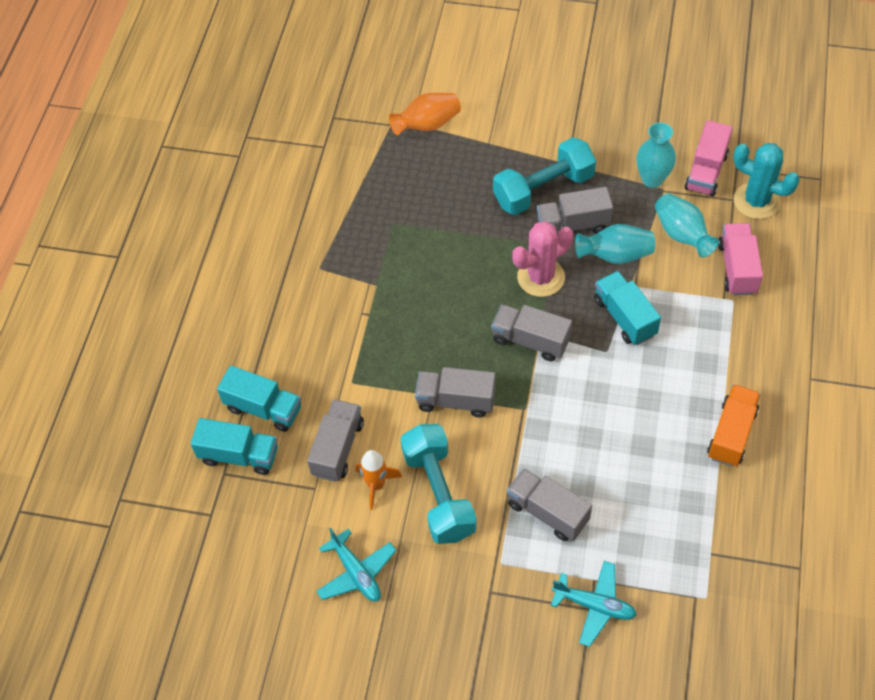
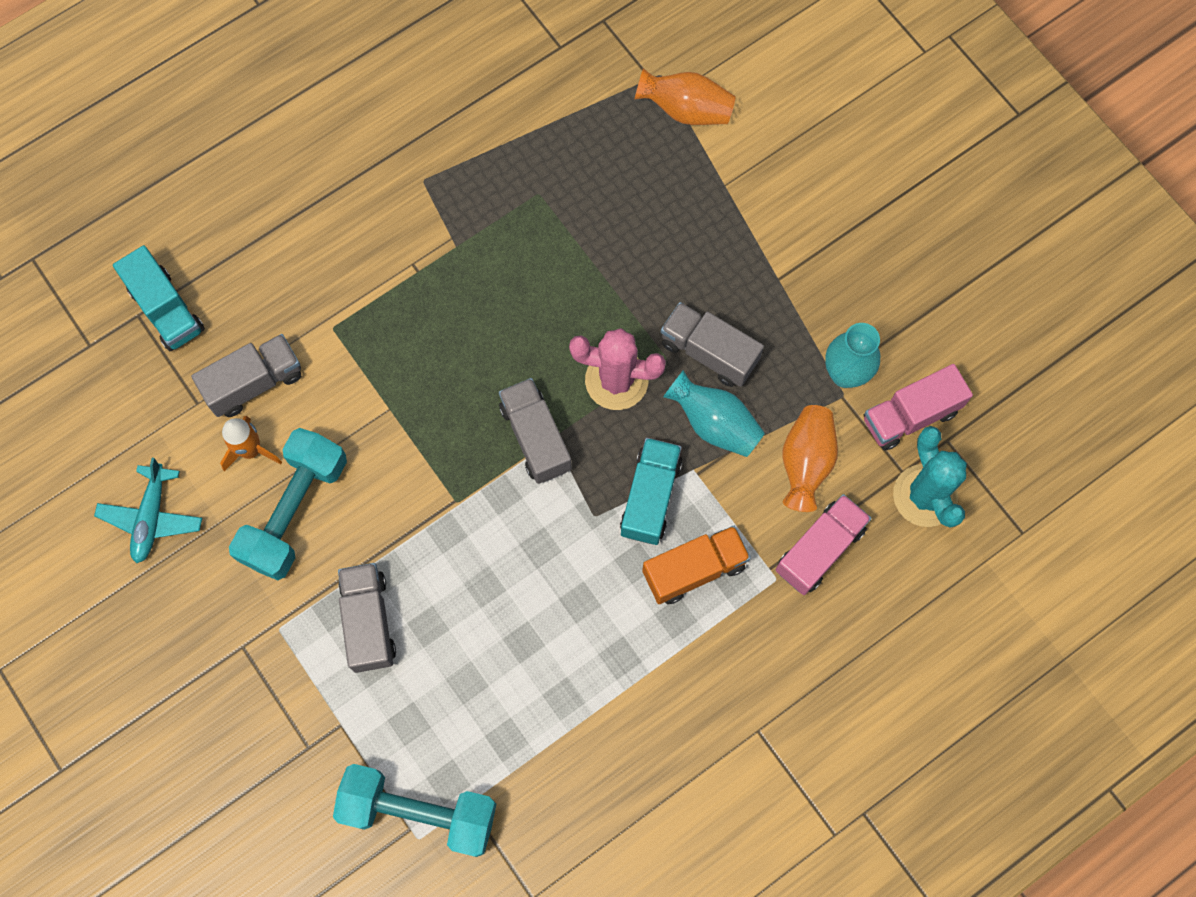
camera: 40 degrees right, 15 degrees up
turquoise truck [217,366,301,432] -> none
grey truck [415,367,496,418] -> none
turquoise dumbbell [493,137,596,215] -> turquoise dumbbell moved to [333,764,496,857]
turquoise plane [551,561,637,647] -> none
turquoise vase [655,193,719,258] -> orange vase [782,405,838,512]
orange truck [707,384,761,467] -> orange truck moved to [642,526,751,604]

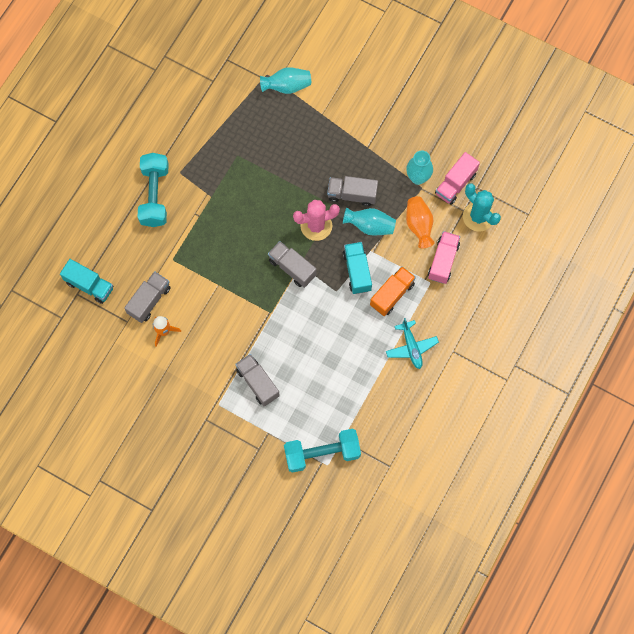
camera: 25 degrees left, 0 degrees up
turquoise plane [94,458,202,563] -> turquoise plane moved to [386,318,439,369]
turquoise dumbbell [229,428,347,580] -> turquoise dumbbell moved to [138,153,169,227]
orange vase [634,68,736,125] -> turquoise vase [260,67,311,94]

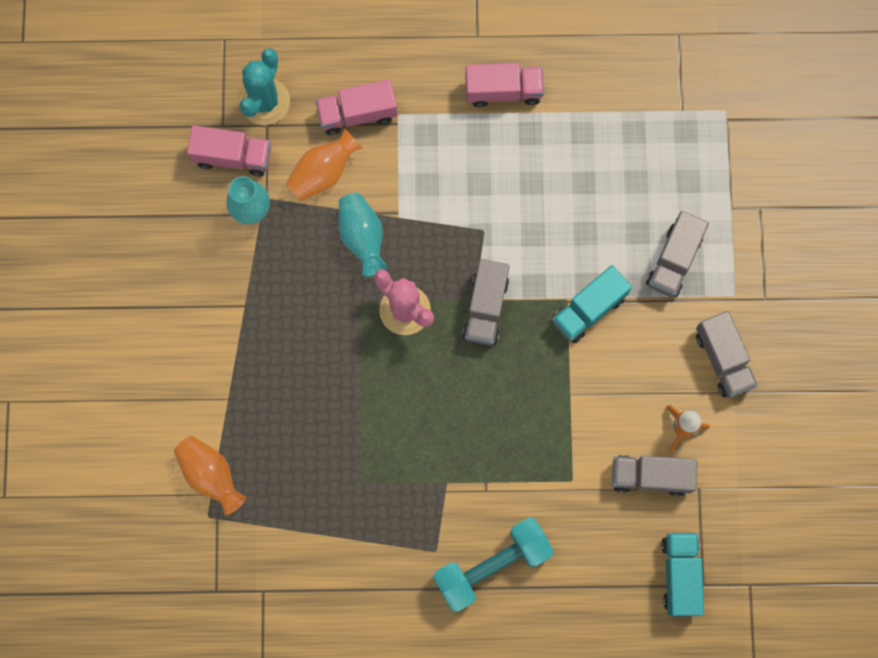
camera: 120 degrees left, 5 degrees up
turquoise vase [260,67,311,94] -> orange vase [174,436,247,515]
turquoise dumbbell [284,429,361,473] -> none
grey truck [327,176,378,207] -> grey truck moved to [696,311,758,398]
turquoise truck [343,242,372,294] -> turquoise truck moved to [552,265,632,343]
orange truck [370,266,416,316] -> none
turquoise plane [386,318,439,369] -> pink truck [465,63,544,107]

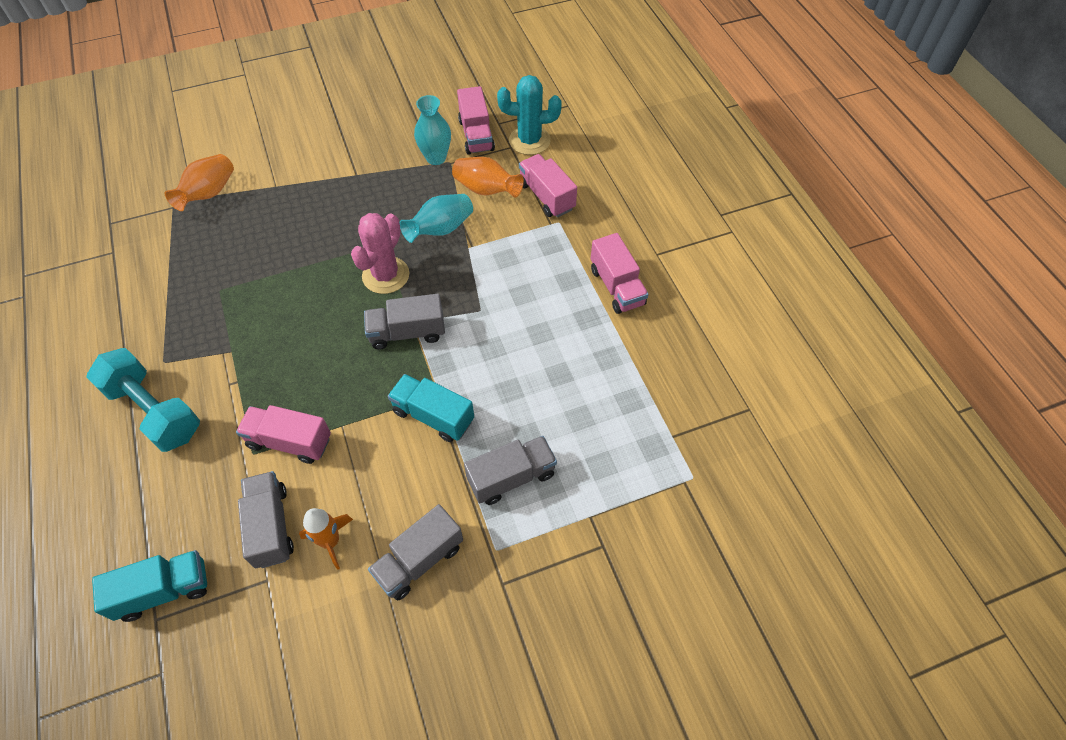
camera: 70 degrees right, 20 degrees down
grey truck [646,211,709,297] -> grey truck turned 150 degrees clockwise [464,436,557,505]
none -> pink truck [236,405,331,464]

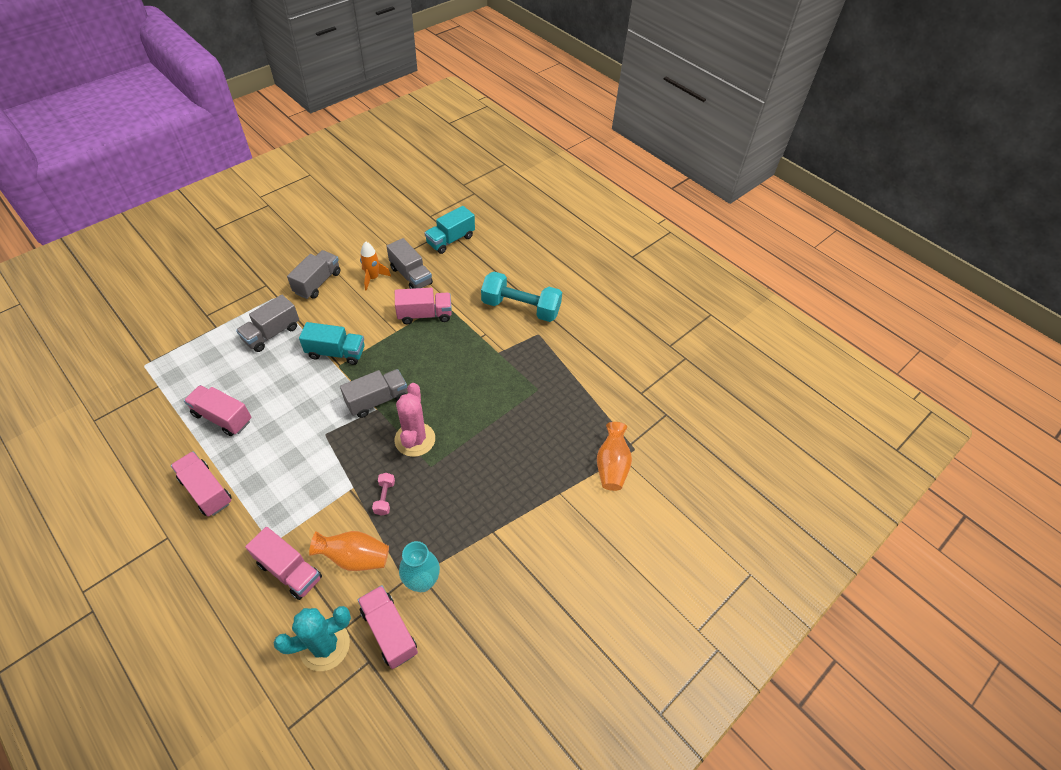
camera: 155 degrees right, 5 degrees down
turquoise vase [400,194,473,243] -> pink dumbbell [372,473,395,516]
none -> pink truck [184,385,251,436]

